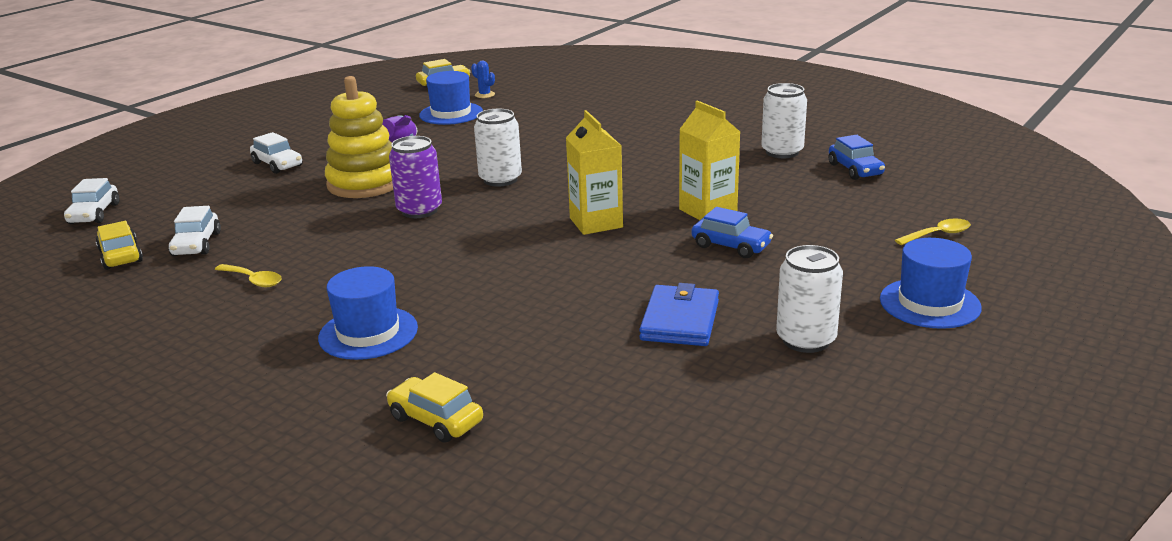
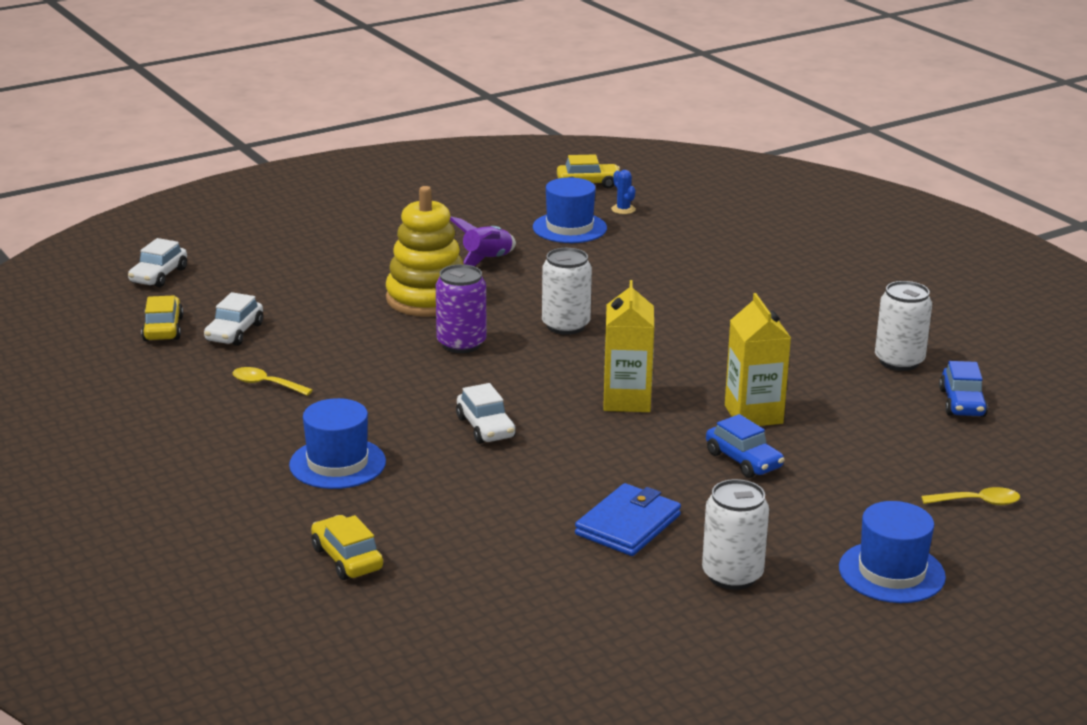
camera: 20 degrees right, 0 degrees up
yellow spoon [215,264,282,287] -> yellow spoon turned 150 degrees clockwise [233,367,313,396]
white car [250,132,302,174] -> white car moved to [456,383,516,444]

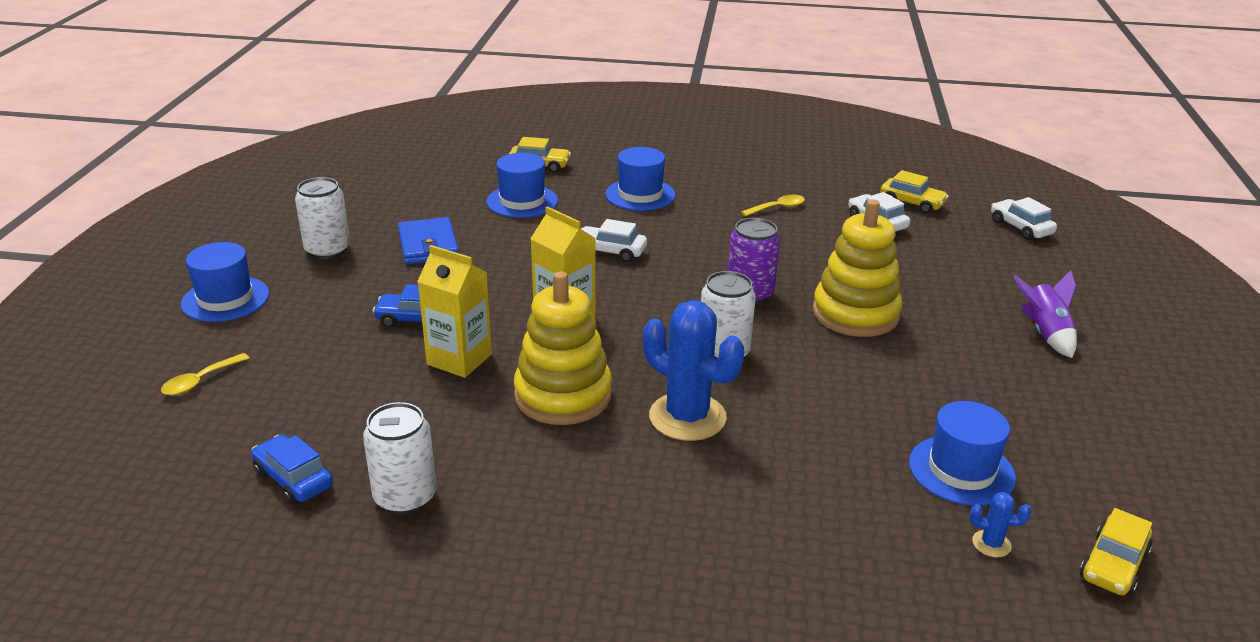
camera: 130 degrees right, 5 degrees up
purple rocket [450,217,516,266] -> purple rocket moved to [1013,270,1077,358]
none -> blue hat [486,153,558,218]
none -> yellow stacking toy [514,271,612,425]
none -> blue cactus [643,300,744,441]

